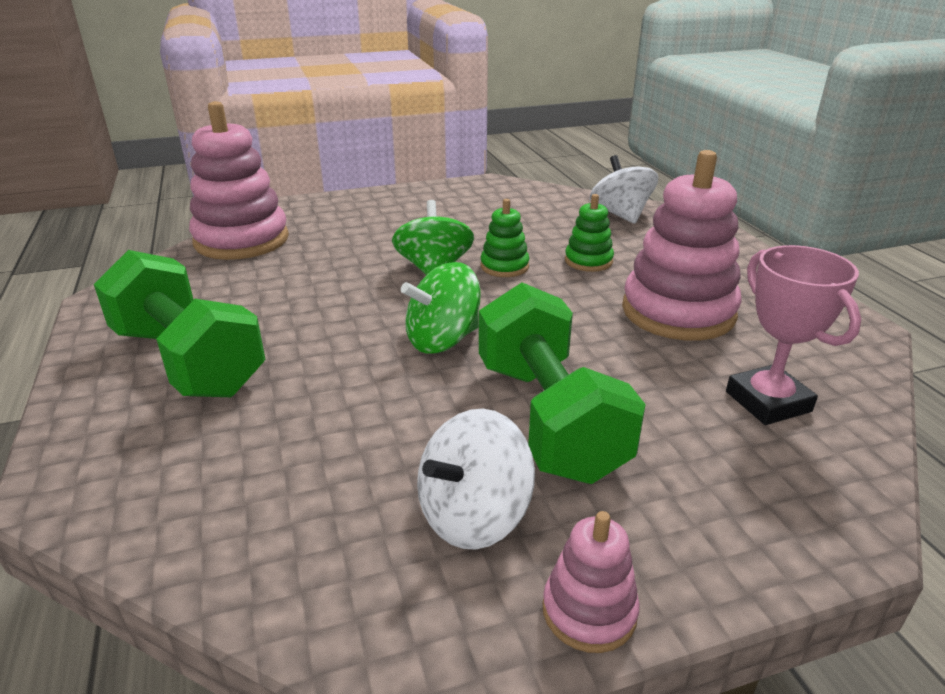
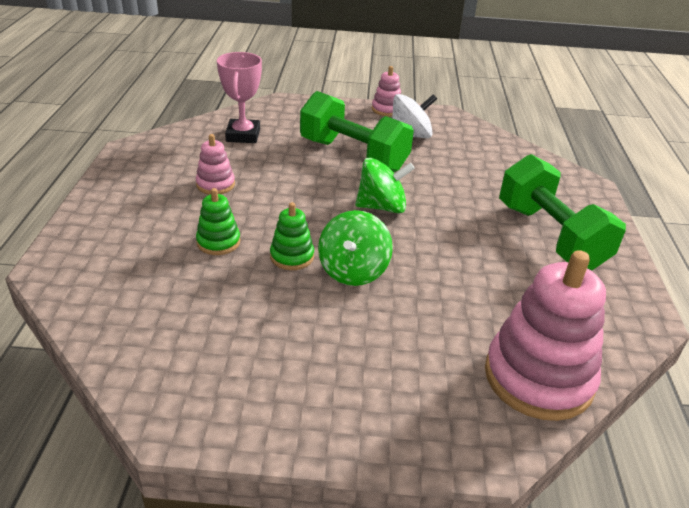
camera: 160 degrees left, 5 degrees up
green dumbbell [479,282,646,484] -> green dumbbell turned 60 degrees counterclockwise [300,91,414,172]
white spinning top [590,155,658,224] -> none
pink stacking toy [622,150,742,341] -> pink stacking toy [196,134,235,195], size x0.49

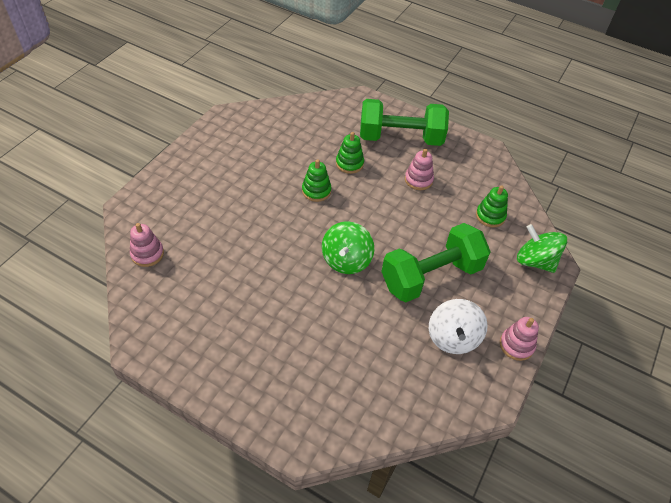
camera: 115 degrees right, 15 degrees up
pink trophy [217,52,262,143] -> green stacking toy [476,185,508,227]
green spinning top [318,210,393,286] -> green spinning top moved to [517,224,567,273]
pink stacking toy [485,250,606,421] -> pink stacking toy [130,223,164,267], size x0.49
green dumbbell [499,154,626,270] -> green dumbbell moved to [360,99,449,146]

